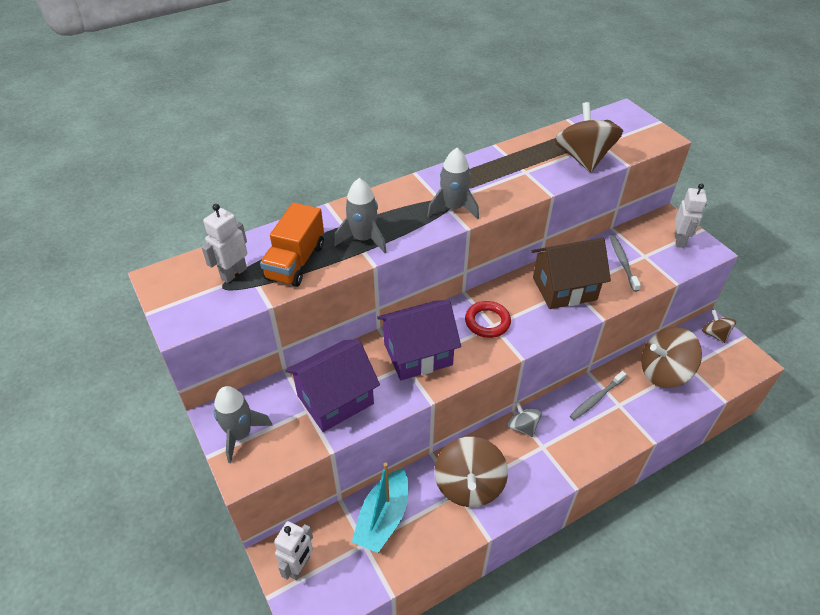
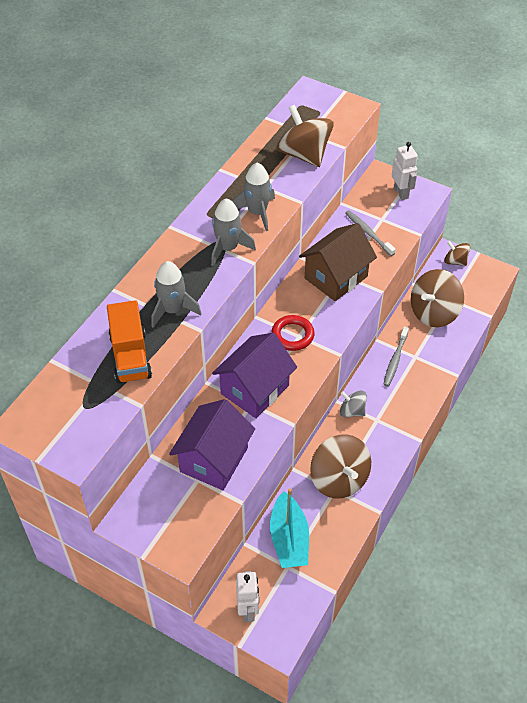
camera: 30 degrees left, 5 degrees up
white robot [202,204,247,283] -> none
grey rocket [214,386,273,463] -> grey rocket moved to [232,163,275,231]

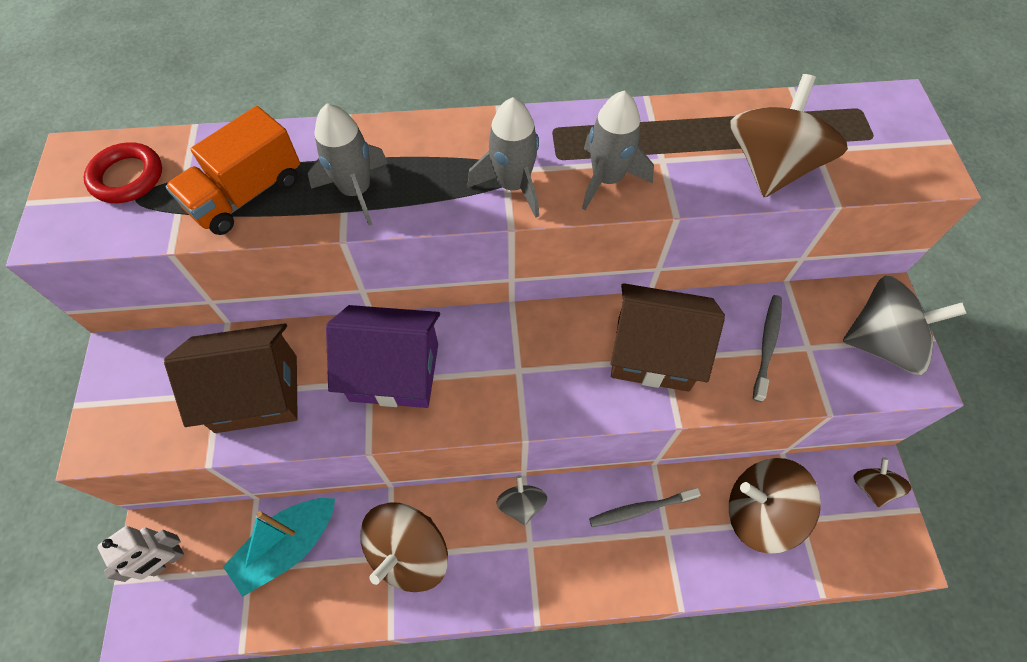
camera: 55 degrees right, 10 degrees up
purple house [169,399,255,490] -> brown house [164,323,298,433]
red ring [271,315,314,351] -> red ring moved to [83,142,162,203]
white robot [392,142,418,200] -> grey spinning top [843,275,967,375]

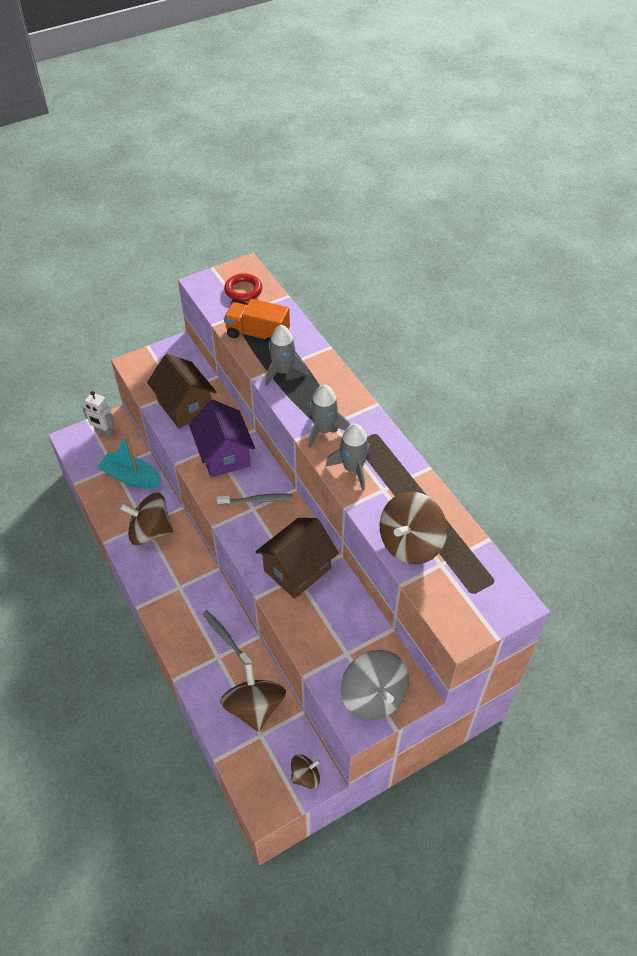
camera: 65 degrees right, 10 degrees down
grey spinning top [496,475,547,525] -> none
brown house [611,283,725,392] -> brown house turned 60 degrees clockwise [255,518,339,599]
brown spinning top [730,74,848,197] -> brown spinning top turned 135 degrees clockwise [380,492,447,564]
grey toothbrush [753,295,782,402] -> grey toothbrush moved to [217,493,293,505]

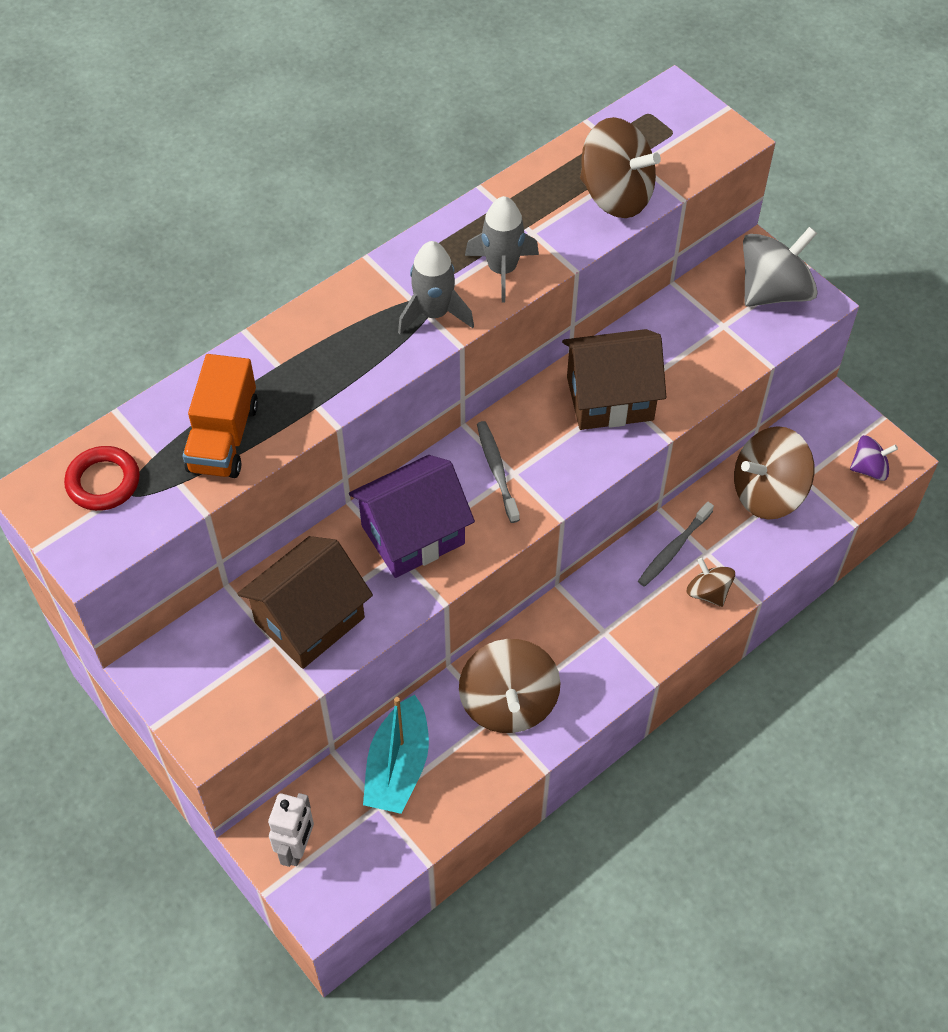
camera: 100 degrees left, 5 degrees up
brown house [255,518,339,599] -> brown house turned 45 degrees counterclockwise [562,329,666,430]
grey rocket [265,325,309,386] -> none
brown spinning top [291,754,320,789] -> brown spinning top moved to [687,558,735,607]
none -> purple spinning top [850,435,898,481]

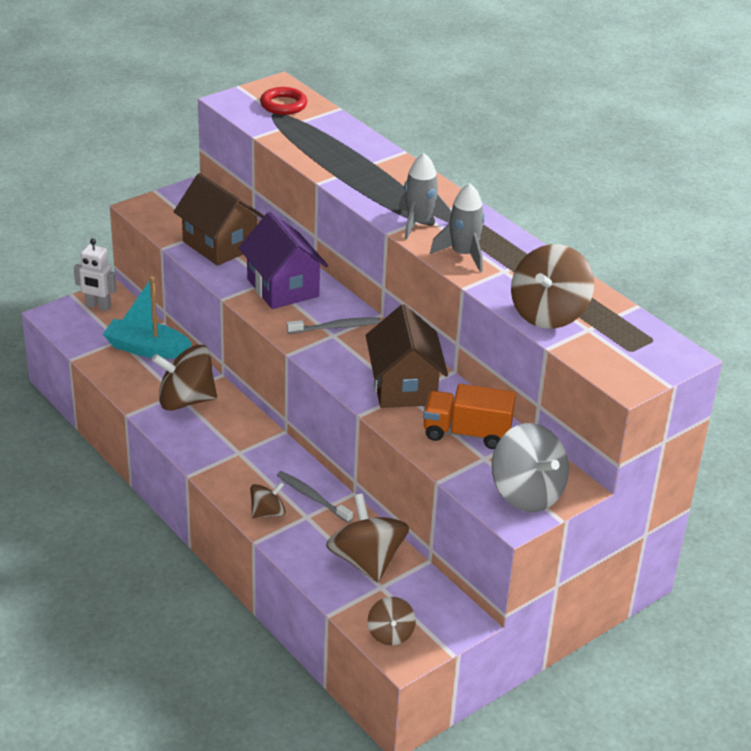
camera: 90 degrees right, 20 degrees down
orange truck [183,354,258,478] -> orange truck moved to [423,384,516,449]
purple spinning top [850,435,898,481] -> brown spinning top [367,597,416,645]

